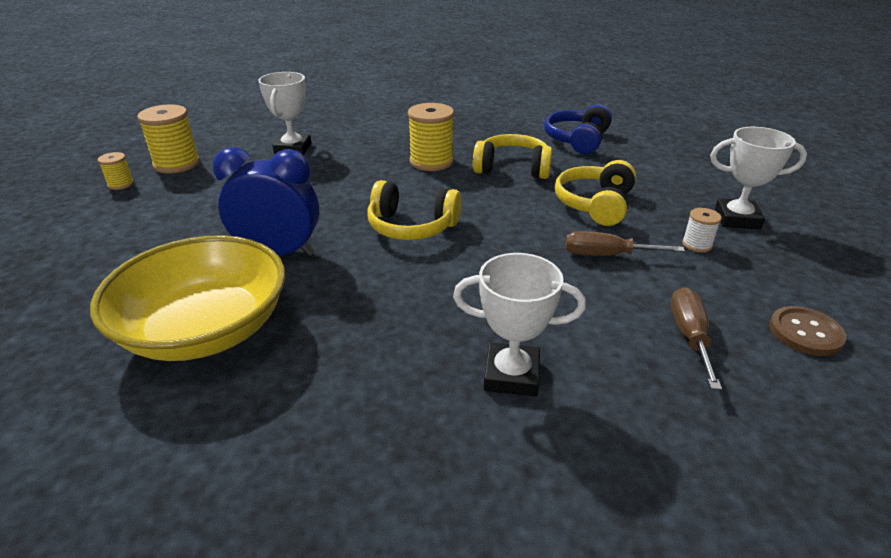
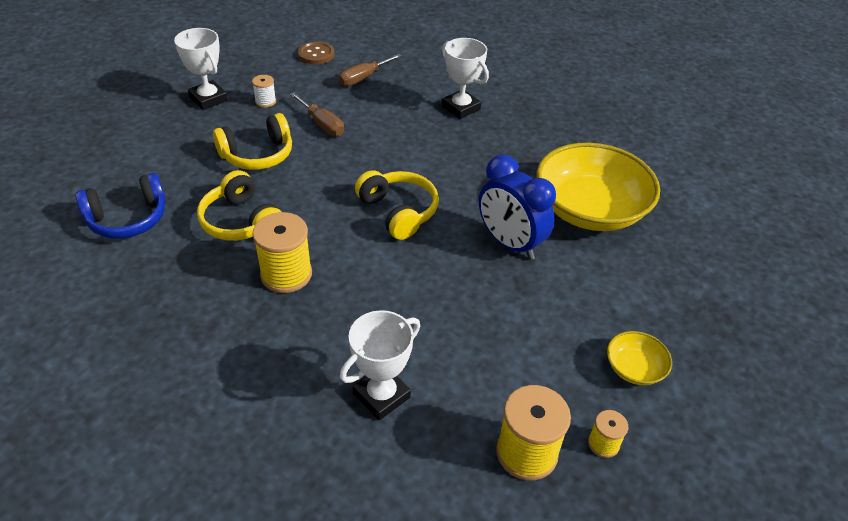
camera: 140 degrees left, 10 degrees up
none -> yellow bowl [607,331,672,385]

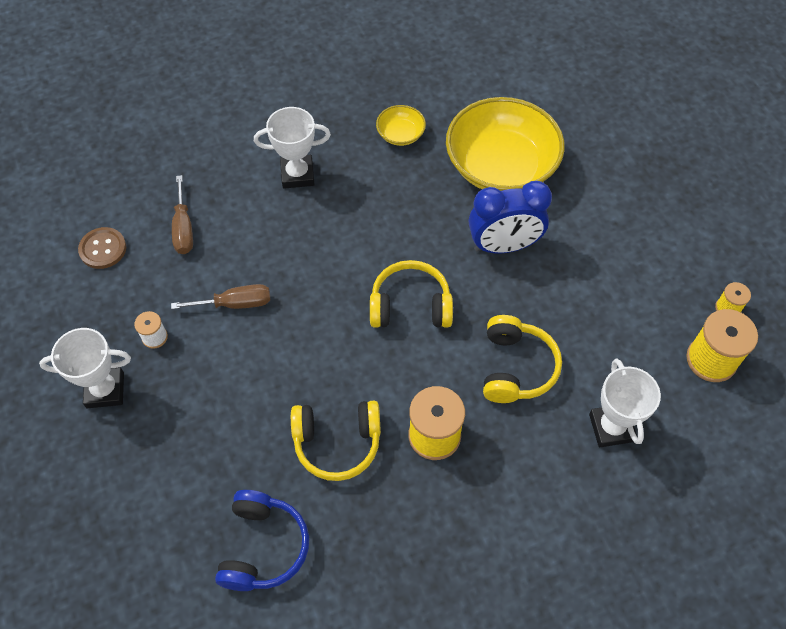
camera: 55 degrees left, 15 degrees up
yellow headphones [213,113,292,170] -> yellow headphones moved to [483,315,562,403]
yellow bowl [607,331,672,385] -> yellow bowl moved to [376,105,426,146]

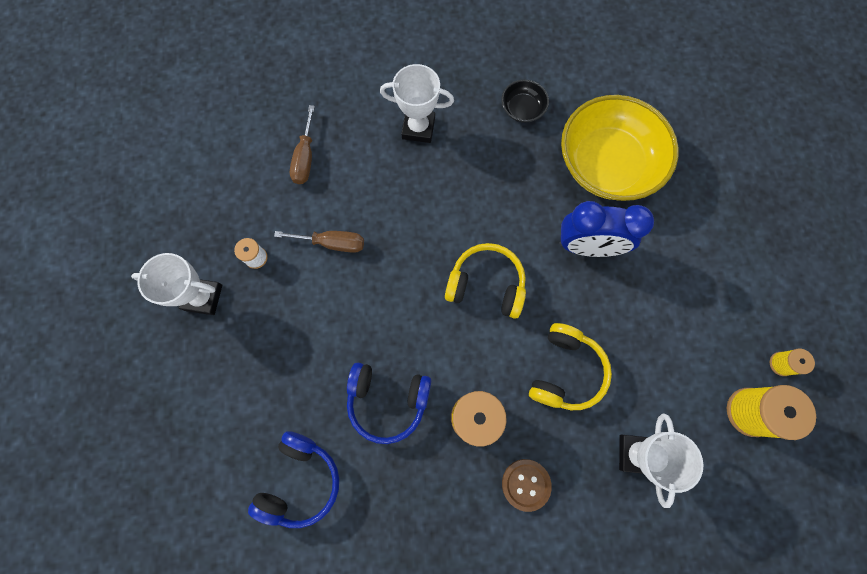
camera: 15 degrees right, 15 degrees up
brown button [78,227,126,269] -> brown button moved to [502,459,552,512]
yellow headphones [291,401,381,481] -> blue headphones [347,363,431,444]
yellow bowl [376,105,426,146] -> black bowl [501,79,549,123]

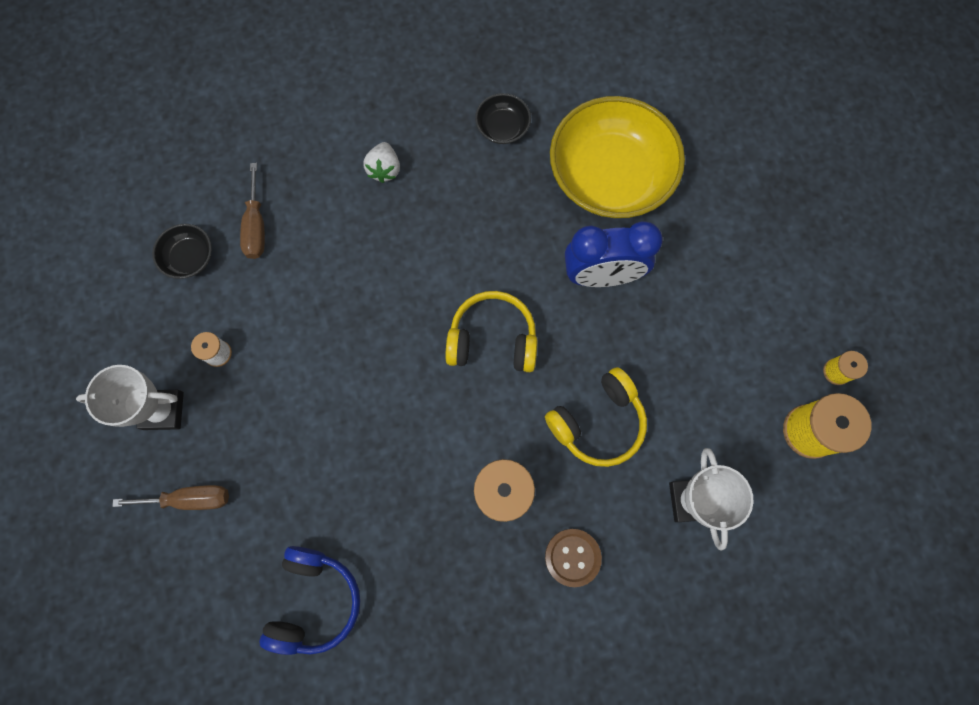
camera: 10 degrees left, 0 degrees up
brown screwdriver [274,231,364,253] -> brown screwdriver moved to [112,485,229,510]
blue headphones [347,363,431,444] -> none
white trophy [380,64,454,143] -> white strawberry [363,142,400,183]
yellow headphones [529,323,612,410] -> yellow headphones turned 45 degrees clockwise [545,367,647,467]
none -> black bowl [152,224,212,279]

